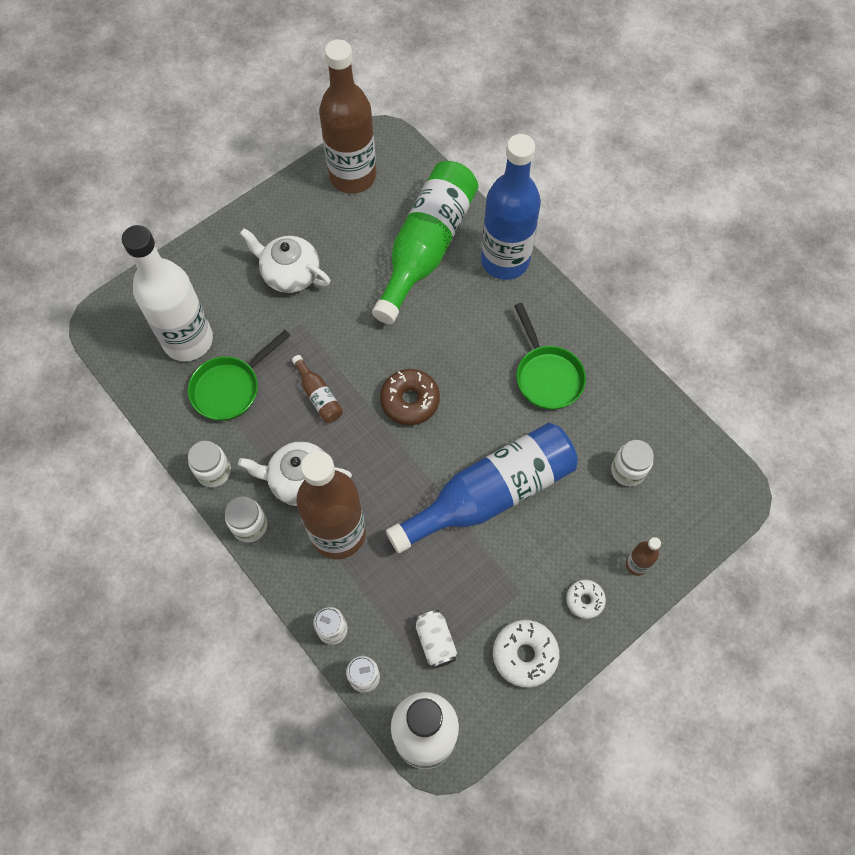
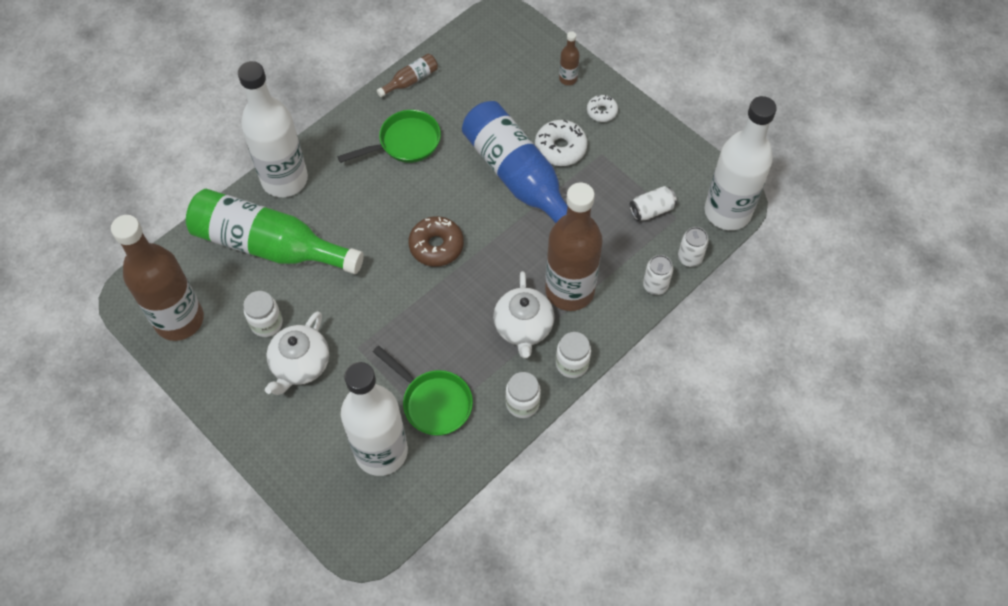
camera: 95 degrees left, 5 degrees down
brown bottle [292,355,343,423] -> brown bottle moved to [377,54,438,97]
blue bottle [481,134,541,280] -> white bottle [238,61,308,197]
white donut [493,620,559,688] -> white donut moved to [535,120,588,166]
white jar [611,440,654,487] -> white jar moved to [243,291,283,337]

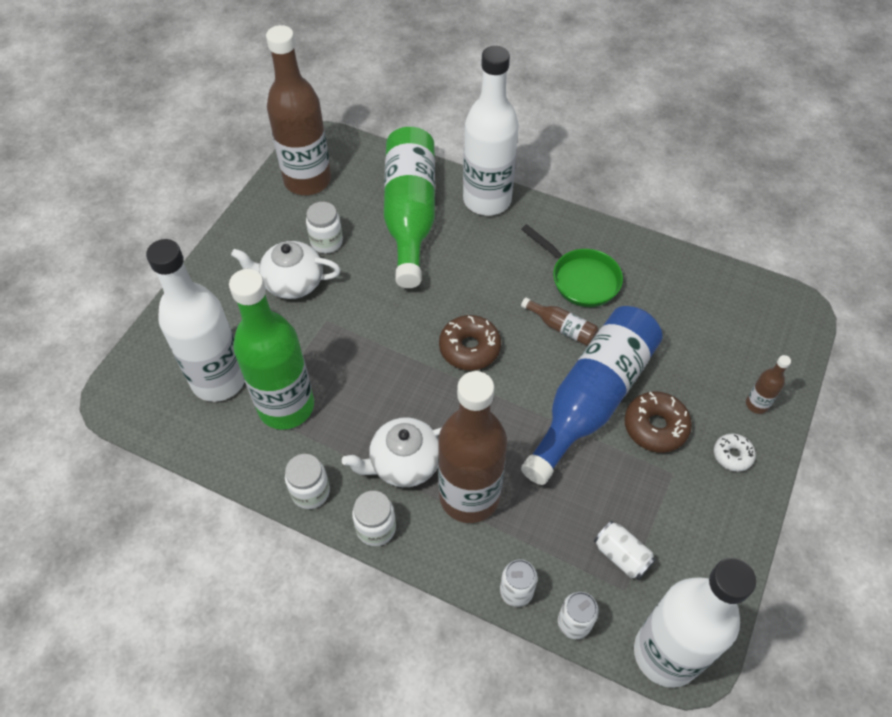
camera: 70 degrees right, 5 degrees down
green pan [373,346,473,436] -> green bottle [229,269,314,430]
brown bottle [377,54,438,97] -> brown bottle moved to [521,298,598,346]
white donut [535,120,588,166] -> brown donut [624,391,692,453]

